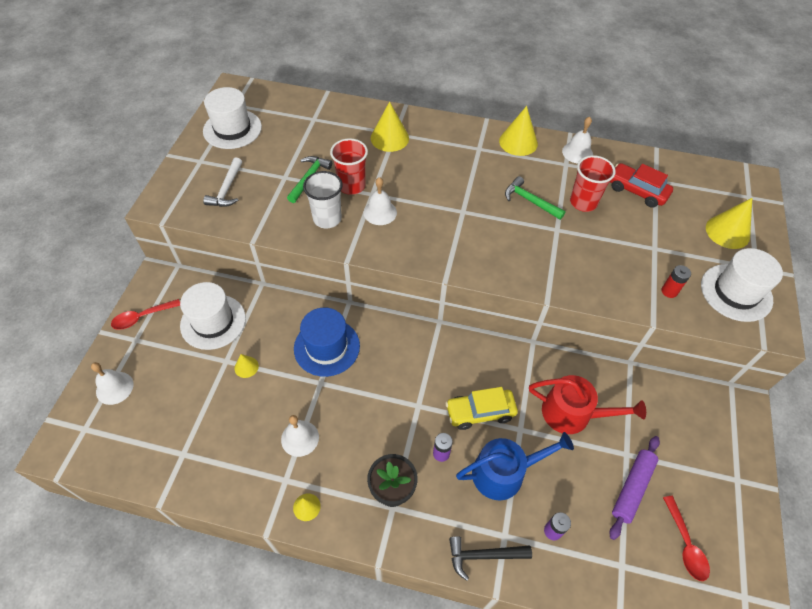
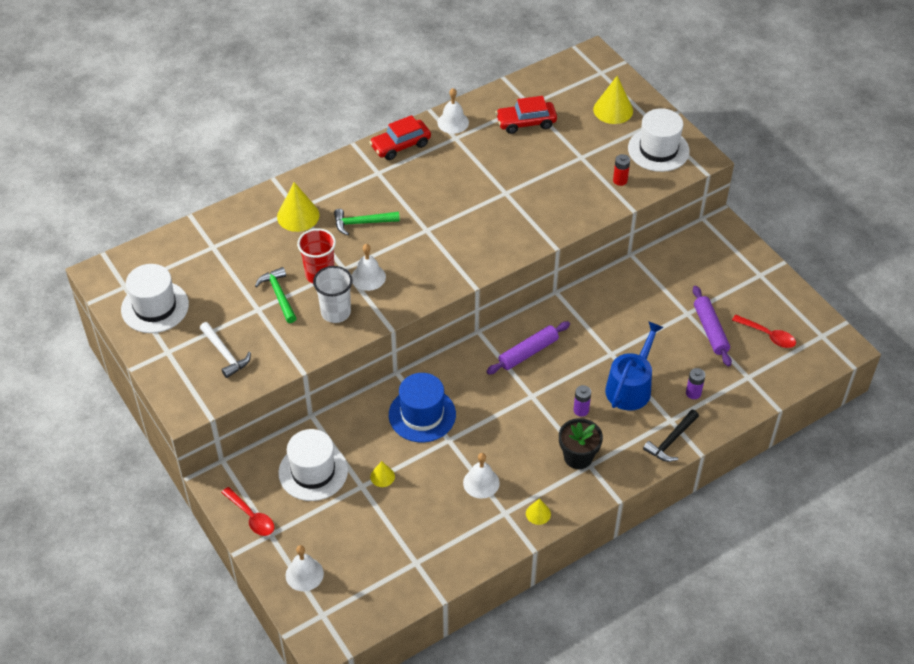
camera: 45 degrees left, 5 degrees down
red spoon [111,299,180,330] -> red spoon turned 60 degrees counterclockwise [221,487,274,536]
yellow car [446,387,518,430] -> none
yellow cone [499,106,538,156] -> red car [369,115,431,160]
green hammer [505,176,566,220] -> green hammer moved to [334,209,400,235]
red watering can [529,375,646,434] -> none
red cup [570,155,616,212] -> none
none -> purple rolling pin [486,321,570,375]

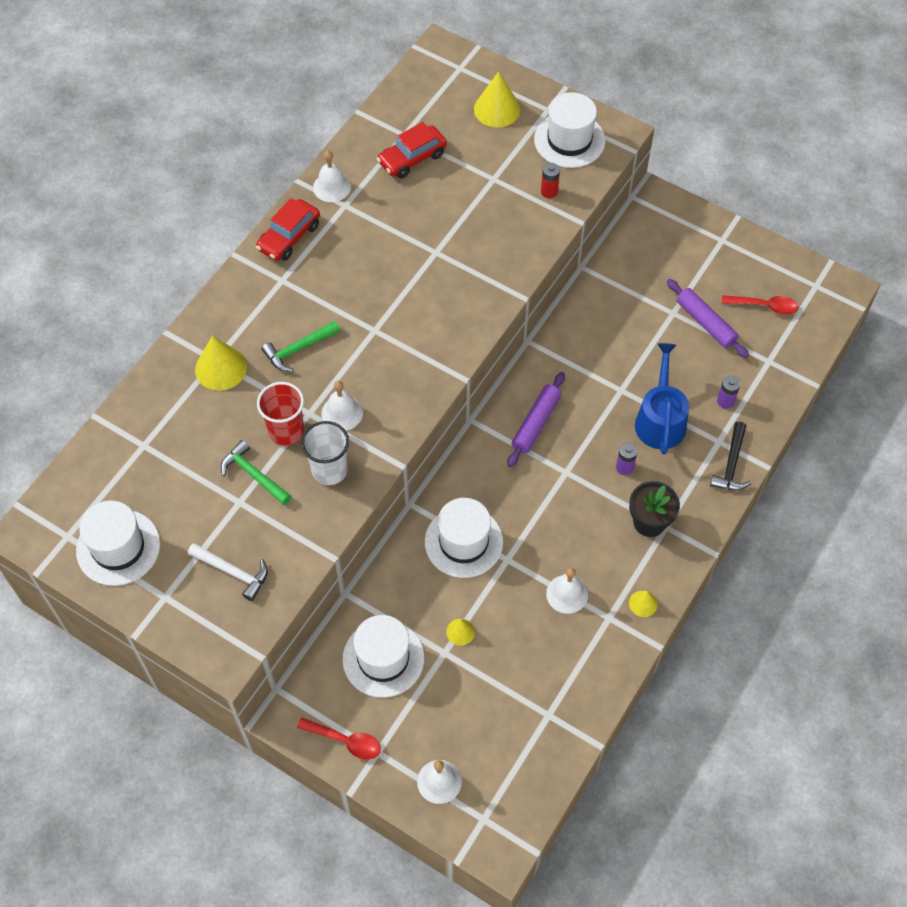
camera: 25 degrees left, 10 degrees up
blue hat [389,373,456,442] -> white hat [425,498,503,578]

